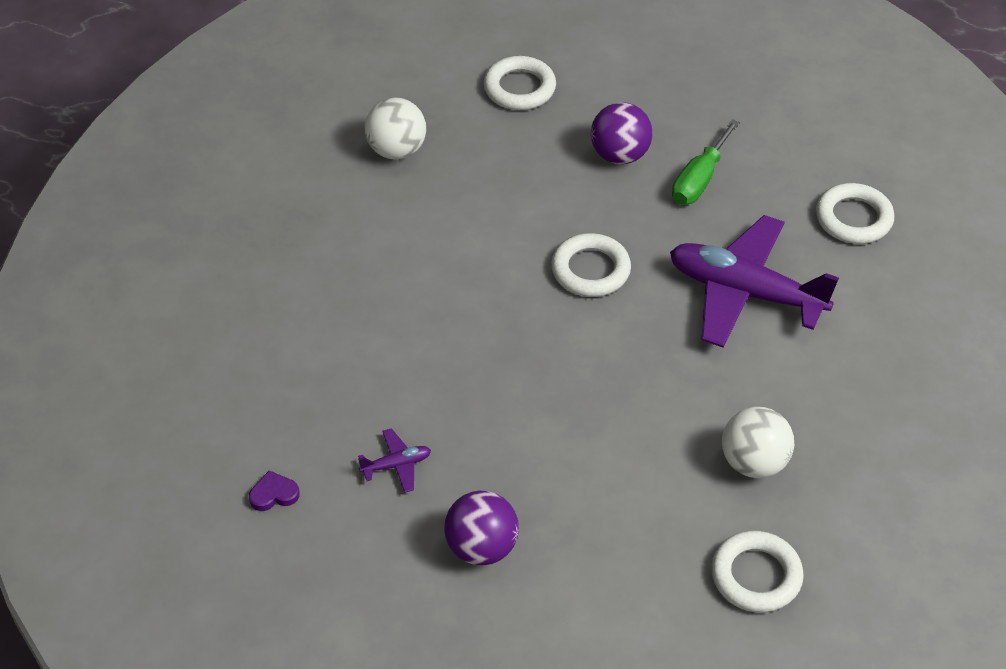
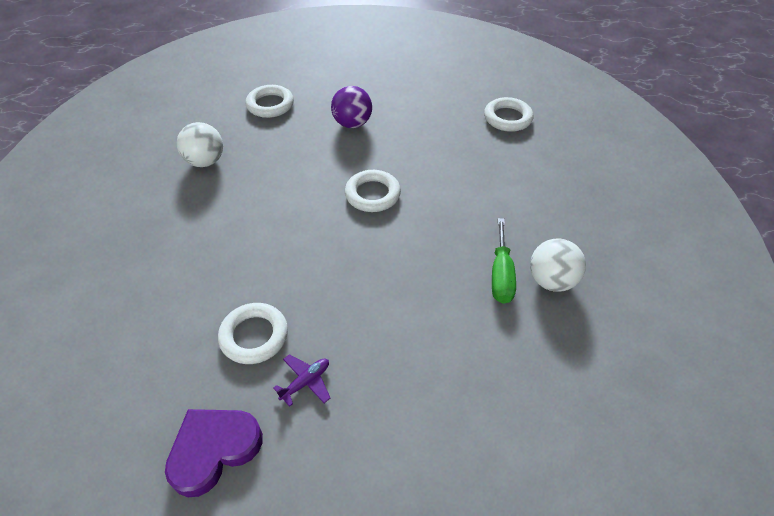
camera: 25 degrees left, 0 degrees up
purple heart [249,470,300,511] -> purple heart [165,409,263,497], size x2.14
purple ball [444,491,519,565] -> none
purple plane [670,215,839,347] -> none
green screwdriver [672,119,740,205] -> green screwdriver moved to [492,218,516,304]
white ring [711,531,804,613] -> white ring moved to [218,303,288,364]

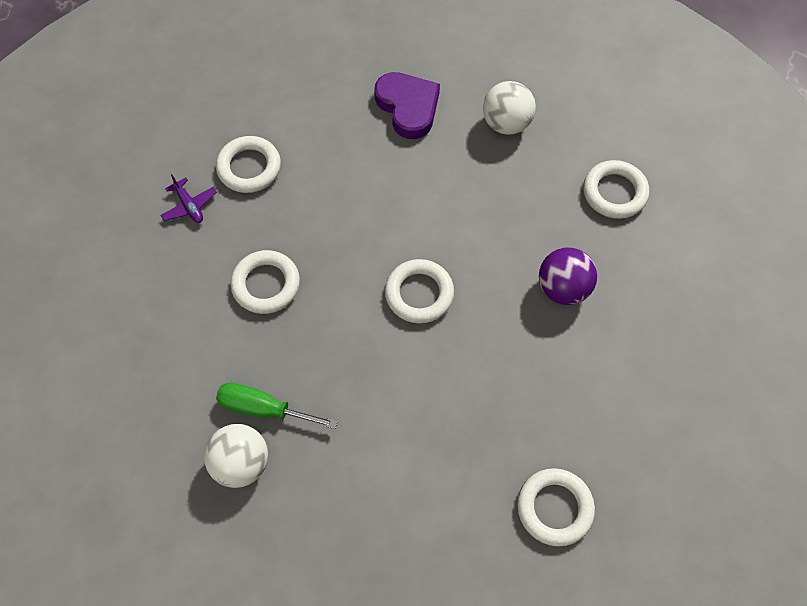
camera: 100 degrees right, 15 degrees up
purple heart [165,409,263,497] -> purple heart moved to [374,72,440,139]
none -> white ring [231,250,300,314]

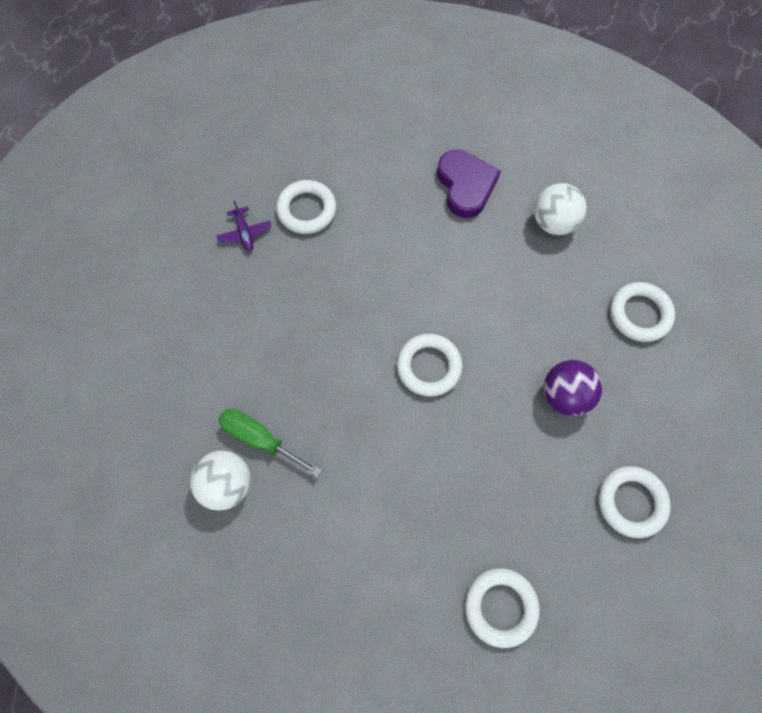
camera: 15 degrees right, 5 degrees up
white ring [231,250,300,314] -> white ring moved to [598,466,671,538]

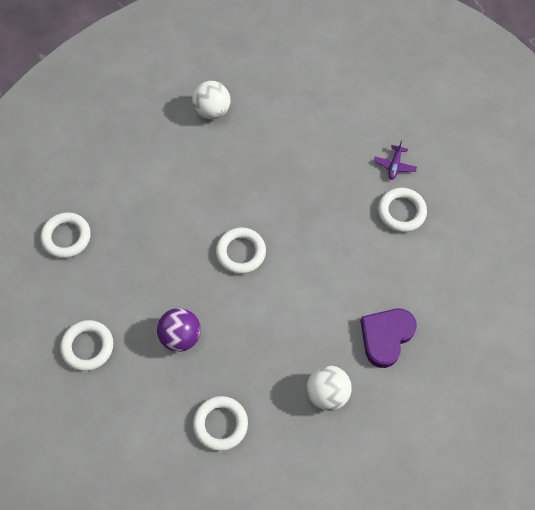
camera: 110 degrees right, 5 degrees down
purple plane [217,201,272,251] -> purple plane turned 75 degrees counterclockwise [374,141,417,180]
green screwdriver [219,408,321,477] -> none
purple heart [437,150,501,218] -> purple heart turned 120 degrees clockwise [360,309,417,368]

